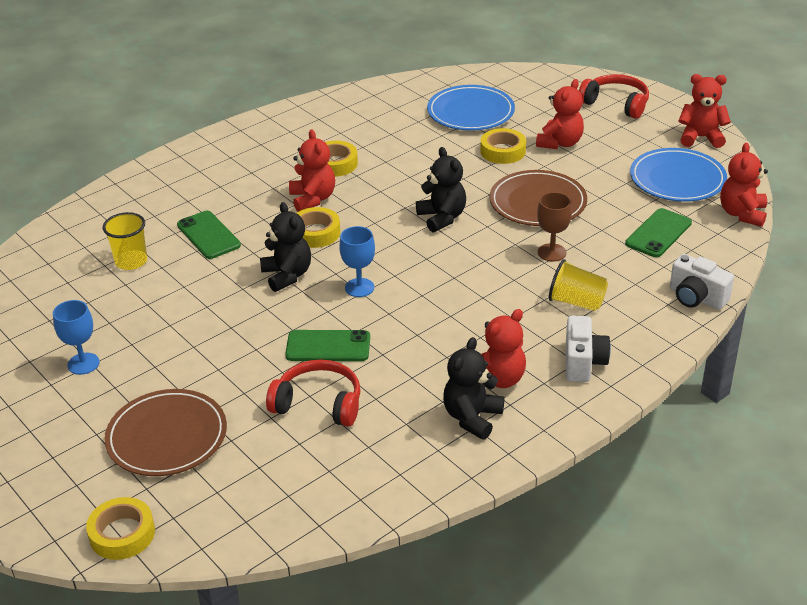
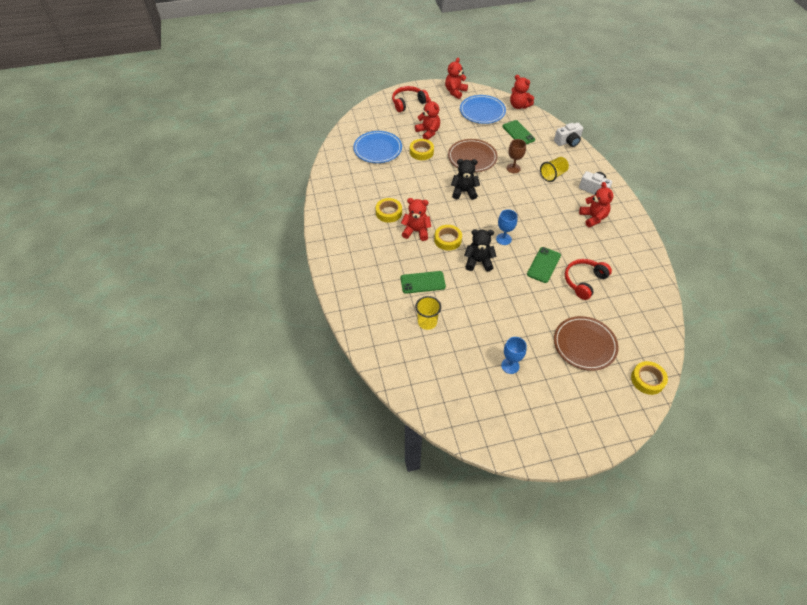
camera: 65 degrees left, 15 degrees up
black teddy bear [443,337,504,440] -> none

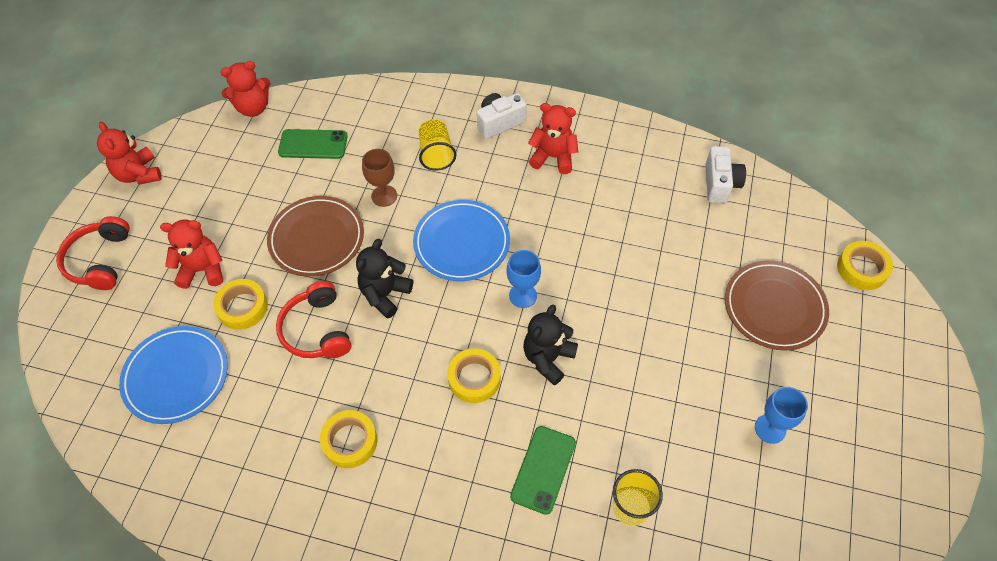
camera: 60 degrees left, 5 degrees up
red teddy bear [401,198,431,241] -> none
blue plate [460,95,506,124] -> blue plate moved to [413,200,510,281]
green phone [527,247,561,283] -> none
white camera [554,123,583,147] -> white camera moved to [705,146,746,203]
red headphones [565,259,612,300] -> red headphones moved to [276,281,351,358]

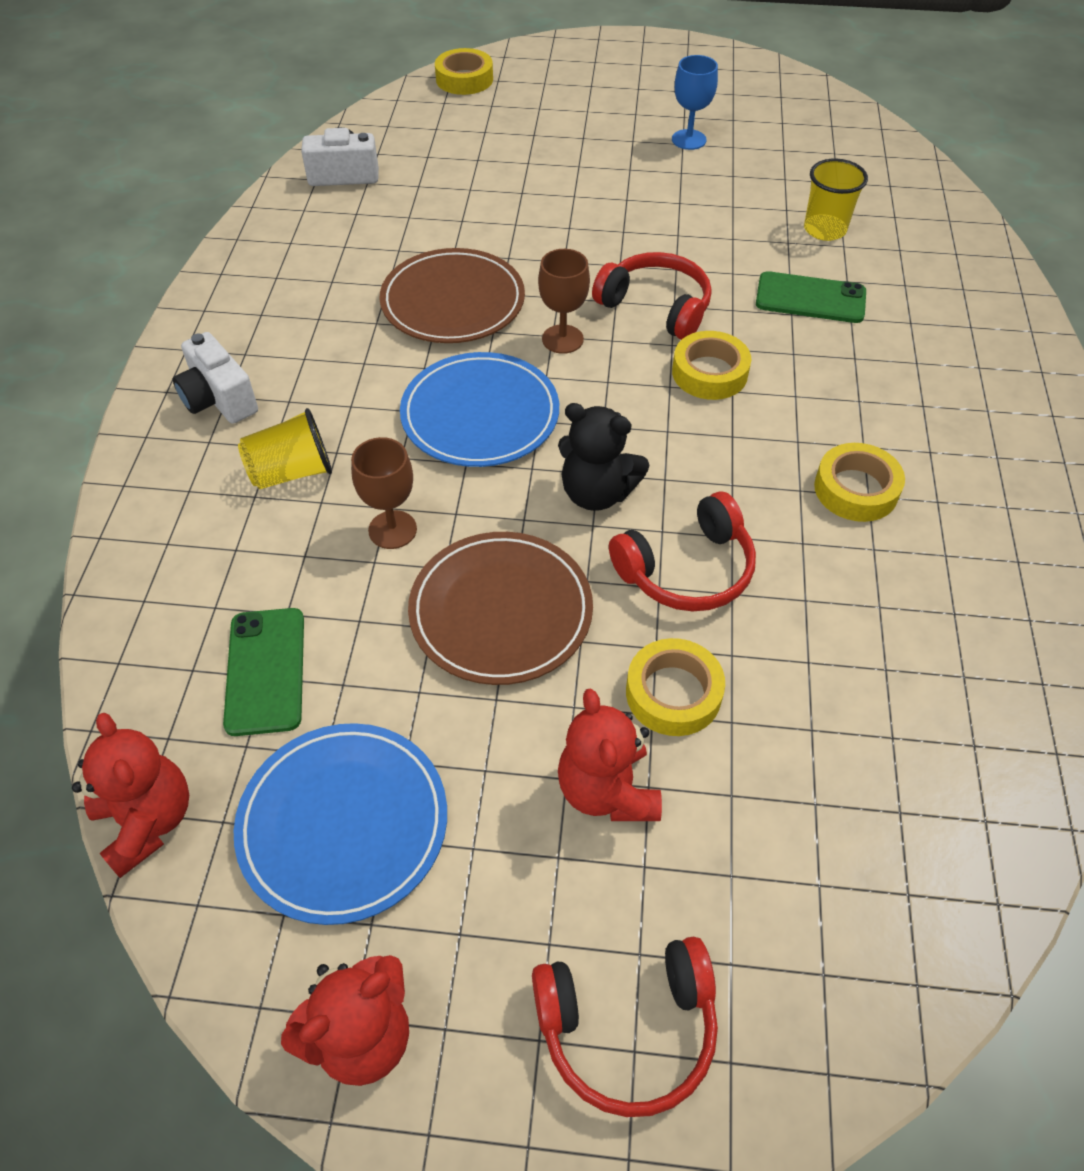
camera: 100 degrees left, 5 degrees down
blue plate [119,326,228,424] -> blue plate moved to [234,723,447,925]
blue goblet [506,250,541,308] -> brown goblet [538,249,590,354]
black teddy bear [523,304,578,386] -> red headphones [592,252,712,340]
red teddy bear [528,103,578,174] -> none
brown plate [725,260,829,350] -> brown plate moved to [380,248,525,343]

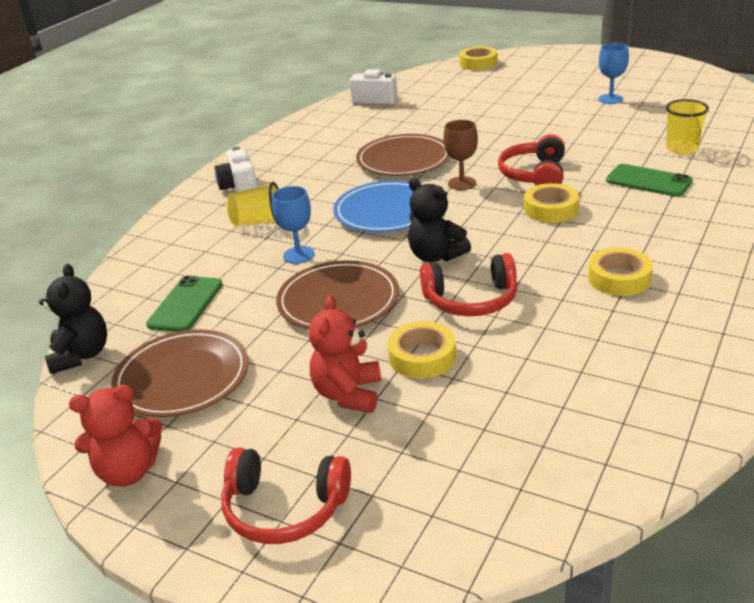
camera: 25 degrees right, 20 degrees down
red teddy bear [72,713,189,878] -> black teddy bear [39,264,107,374]
blue plate [234,723,447,925] -> brown plate [111,329,248,417]
brown goblet [351,437,417,549] -> blue goblet [272,186,315,264]
red headphones [592,252,712,340] -> red headphones turned 135 degrees counterclockwise [498,134,565,185]

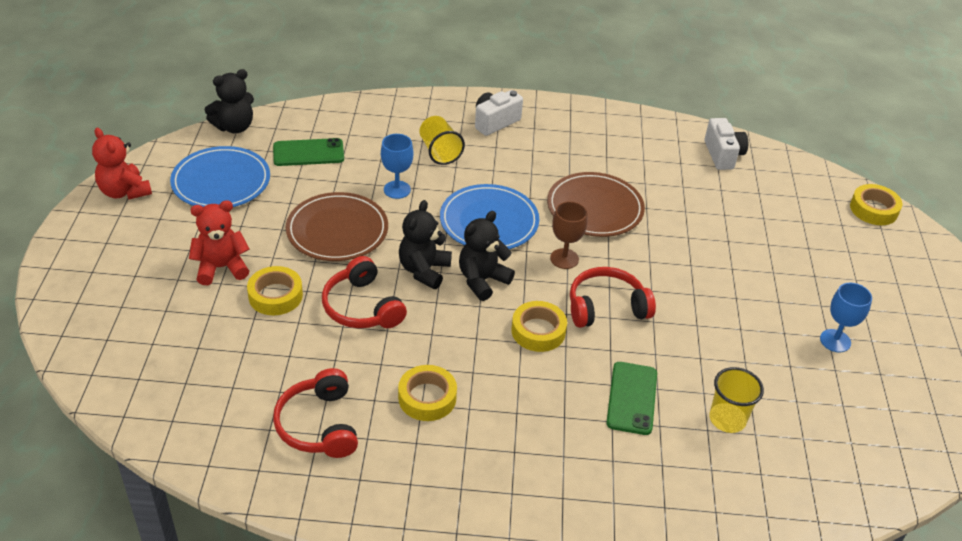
camera: 60 degrees right, 10 degrees up
brown plate [111,329,248,417] -> blue plate [170,146,270,207]
red headphones [221,448,351,544] -> red headphones moved to [273,368,358,458]
none -> black teddy bear [459,211,515,301]

